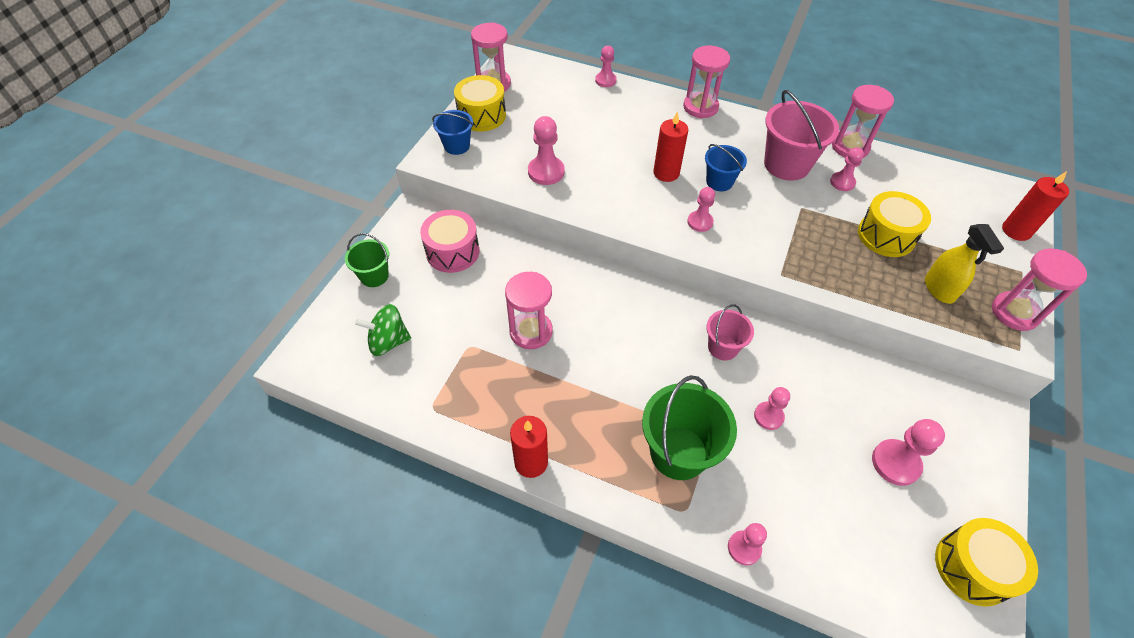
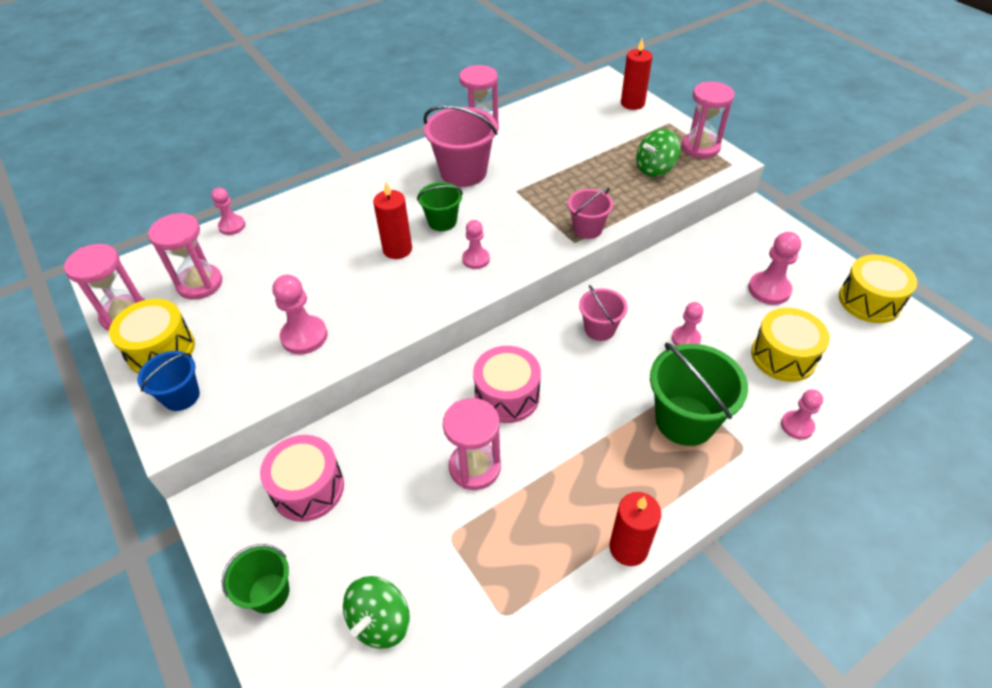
camera: 55 degrees left, 5 degrees down
pink hourglass [683,46,730,118] -> pink hourglass moved to [148,213,222,300]
blue bucket [705,144,747,191] -> green bucket [417,182,463,231]
pink pawn [830,147,864,191] -> none
yellow drum [858,191,931,257] -> yellow drum moved to [751,308,830,382]
yellow spray bottle [925,224,1004,304] -> green spinning top [636,129,680,177]
none -> pink drum [473,346,541,423]
none -> pink bucket [568,187,613,239]

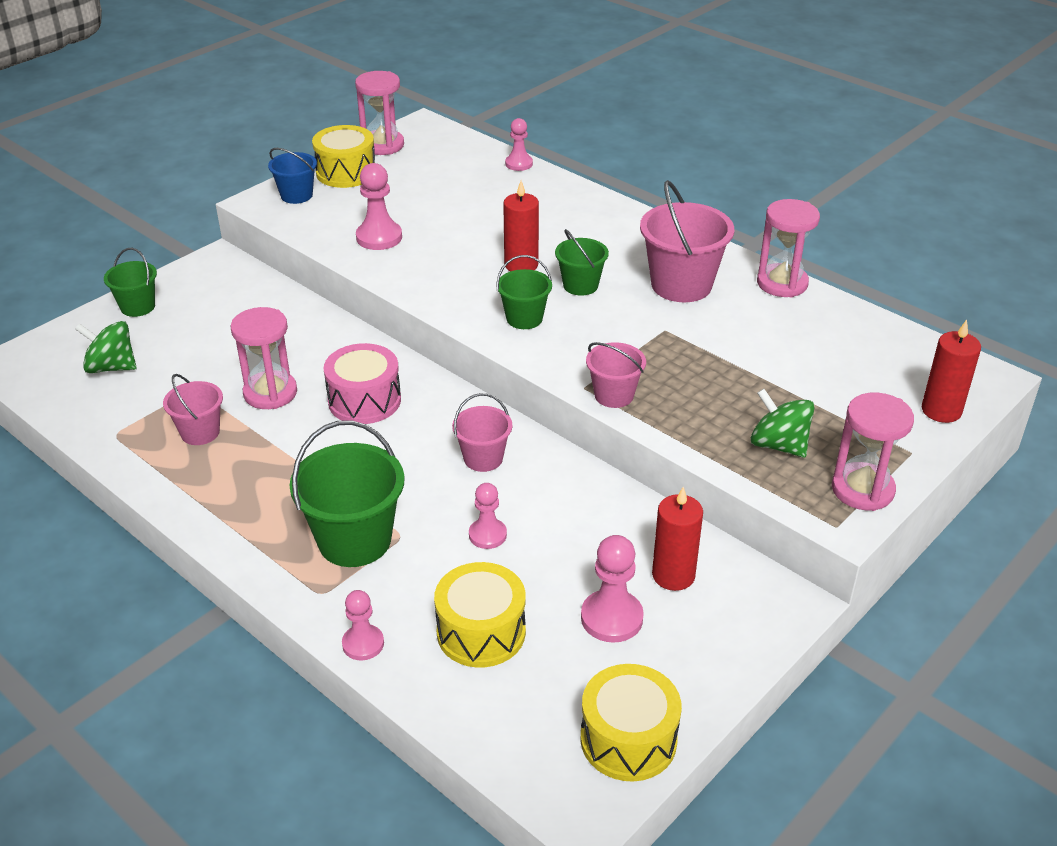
camera: 75 degrees right, 10 degrees down
pink hourglass [148,213,222,300] -> none
pink drum [260,435,344,522] -> none
pink pawn [462,220,490,269] -> green bucket [496,255,552,329]
red candle [609,492,661,566] -> red candle moved to [652,487,703,591]
none -> pink bucket [163,374,223,445]

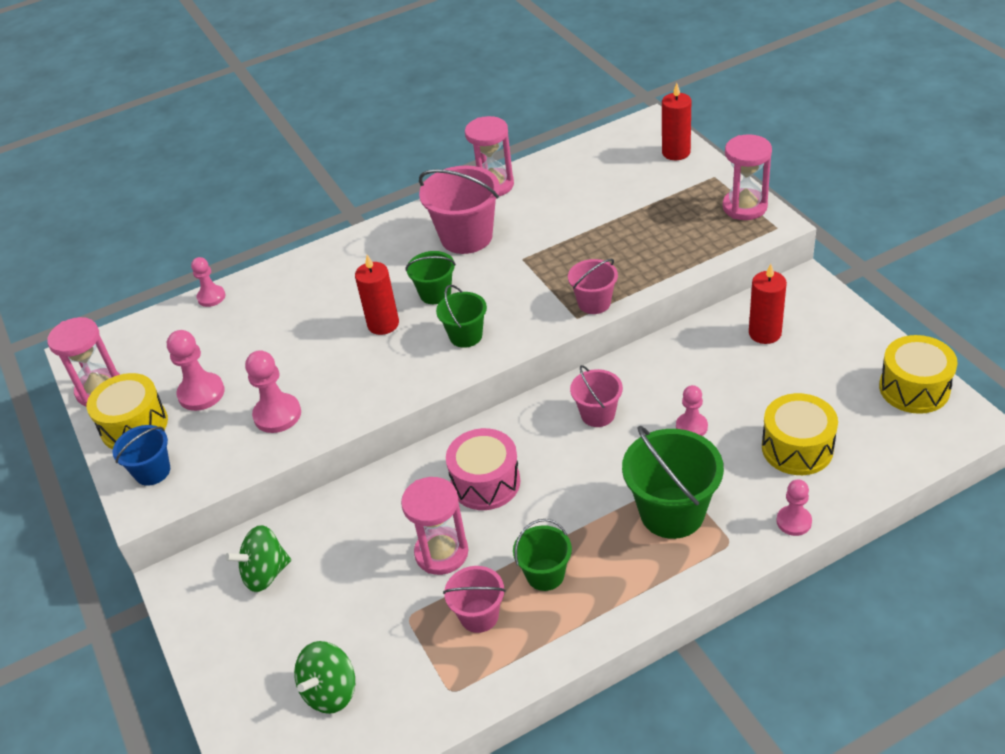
camera: 65 degrees left, 5 degrees up
green bucket [104,248,157,317] -> green bucket moved to [513,519,572,591]
pink pawn [581,535,644,643] -> pink pawn moved to [167,330,225,411]
green spinning top [751,389,815,458] -> green spinning top moved to [225,525,291,592]

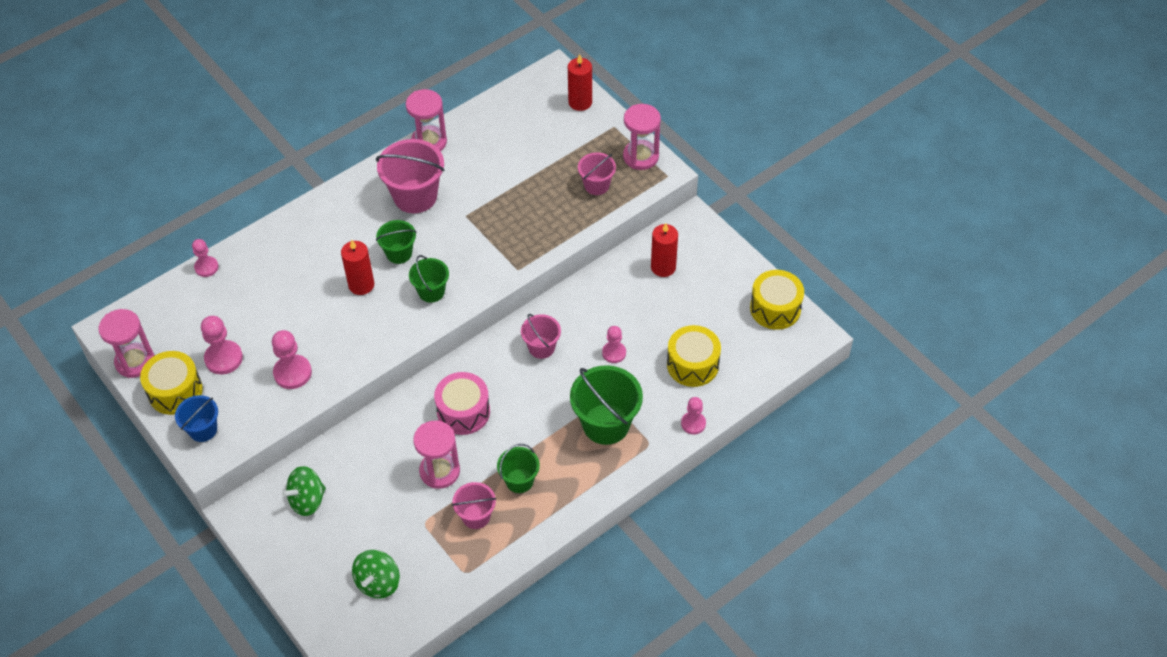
camera: 15 degrees left, 10 degrees up
pink bucket [568,259,618,314] -> pink bucket moved to [578,152,616,195]

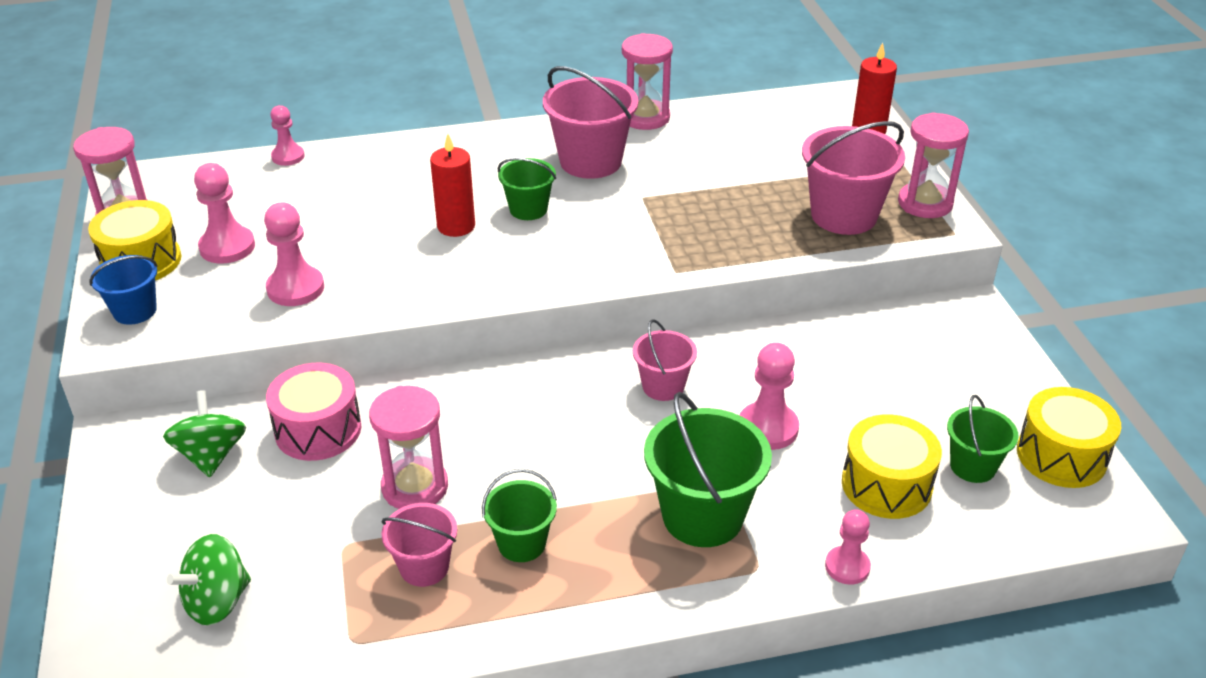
camera: 25 degrees right, 15 degrees down
green spinning top [282,466,326,516] -> green spinning top turned 90 degrees clockwise [163,390,246,477]
green bucket [409,255,449,303] -> green bucket moved to [947,395,1019,483]
pink drum [434,372,490,435] -> pink drum moved to [266,363,361,461]
pink bucket [578,152,616,195] -> pink bucket [802,121,905,235], size x1.73
pink pawn [602,326,626,363] -> pink pawn [740,343,799,450], size x1.52
red candle [651,223,678,277] -> none

